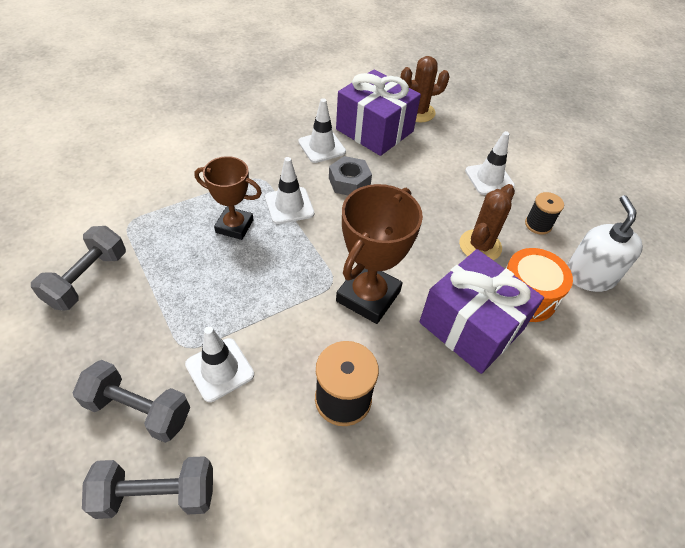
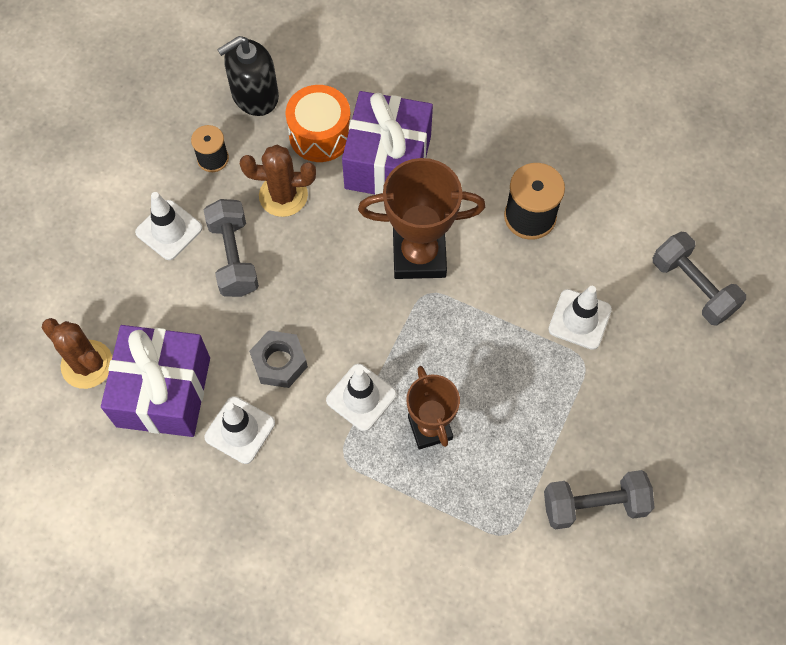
camera: 120 degrees left, 15 degrees up
grey dumbbell [73,360,190,443] -> grey dumbbell moved to [204,199,259,297]
white soap dispenser [567,195,643,292] -> black soap dispenser [217,36,279,116]

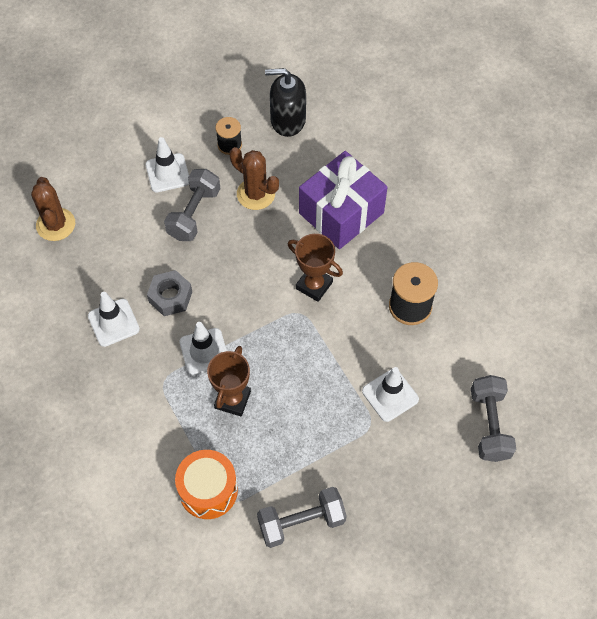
camera: 35 degrees right, 5 degrees down
purple gift [101,325,210,437] -> none
orange drum [285,85,351,162] -> orange drum moved to [175,450,238,519]
brown trophy [358,158,486,279] -> brown trophy [288,234,343,302], size x0.66
grey dumbbell [544,470,655,530] -> grey dumbbell turned 45 degrees counterclockwise [257,487,347,548]

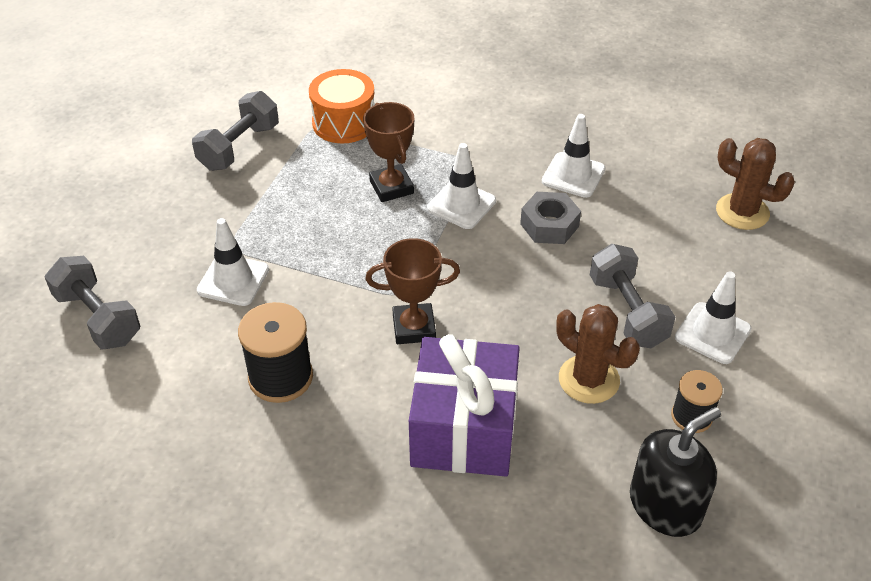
camera: 140 degrees right, 15 degrees down
brown cactus [230,147,279,210] -> brown cactus turned 45 degrees clockwise [556,304,640,404]

